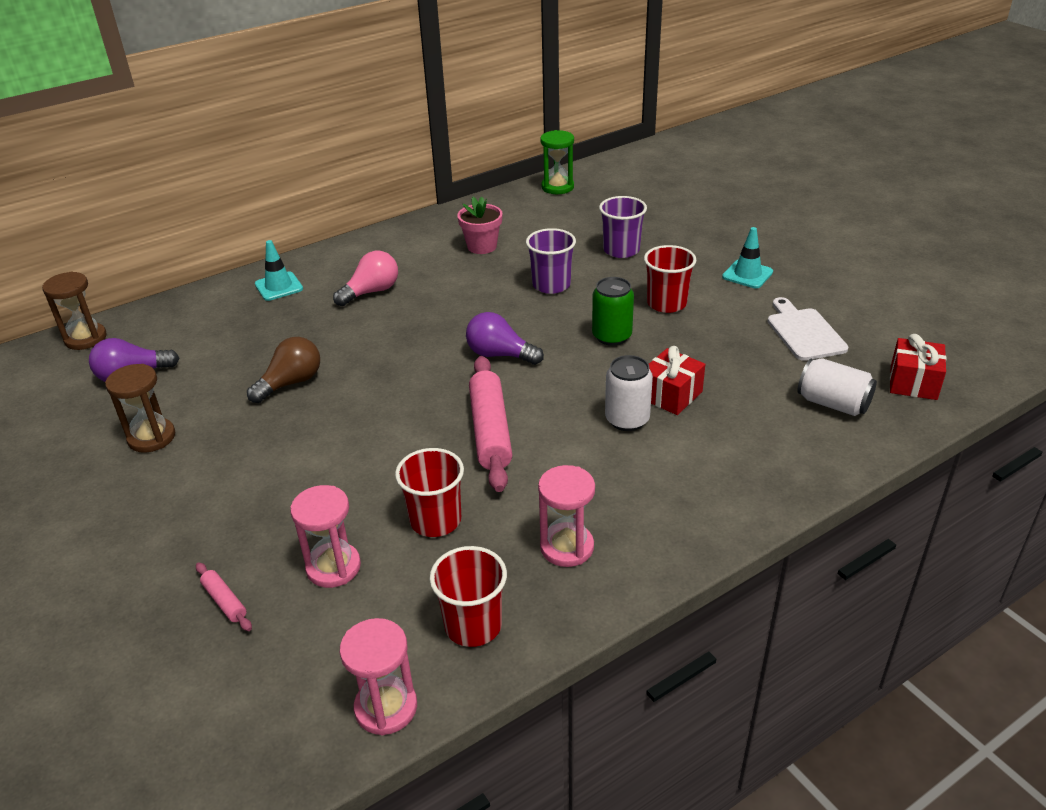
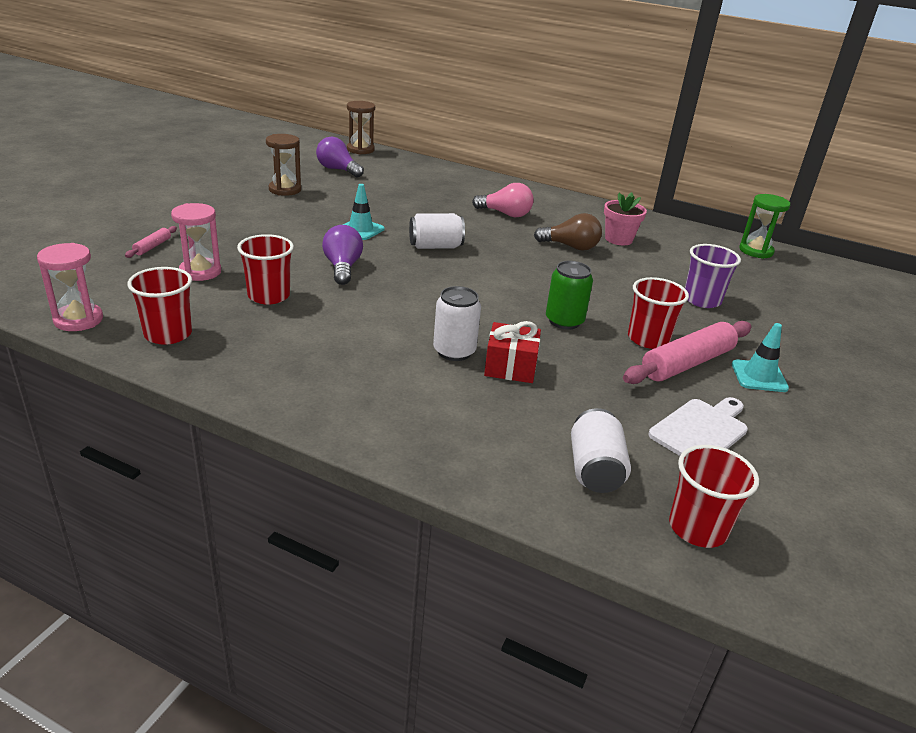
camera: 55 degrees right, 5 degrees down
brown light bulb [247,337,320,403] -> brown light bulb moved to [534,213,602,251]
turquoise traffic cone [255,240,303,301] -> turquoise traffic cone moved to [343,184,385,240]
purple light bulb [466,312,544,365] -> purple light bulb moved to [322,225,363,285]
pink rolling pin [469,356,513,492] -> pink rolling pin moved to [623,321,751,384]
purple cup [526,228,576,294] -> none
pink hourglass [538,465,595,567] -> none
red gift [890,334,946,400] -> red cup [669,445,759,548]
none -> white can [409,213,465,249]

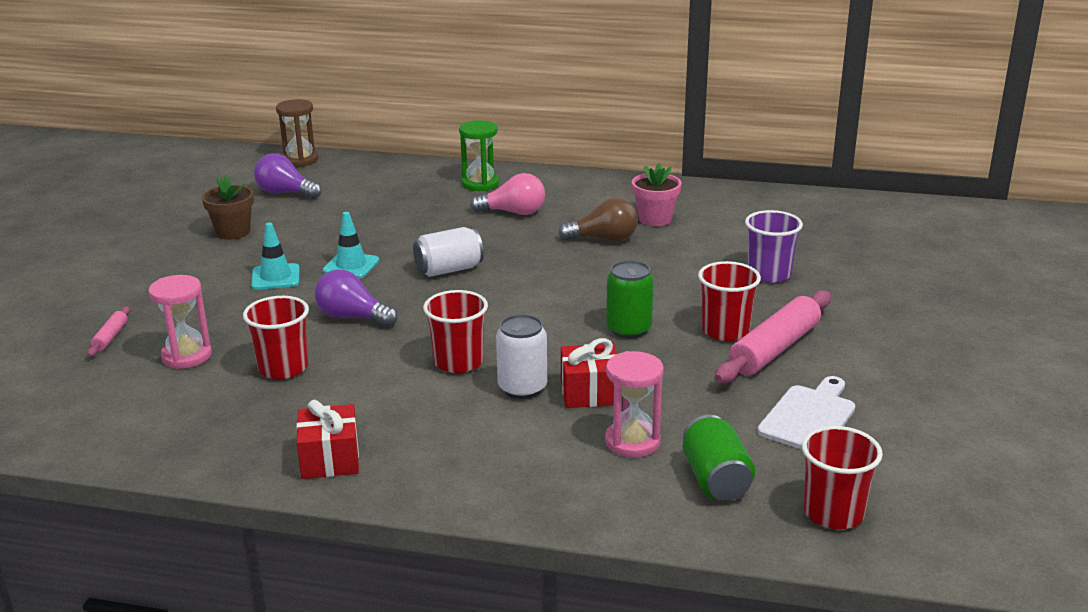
camera: 10 degrees left, 5 degrees down
pink hourglass [37,243,103,331] -> pink hourglass moved to [605,351,664,458]
red cup [127,267,192,345] -> red cup moved to [423,290,488,373]
brown hourglass [266,134,301,196] -> brown flower pot [202,175,254,240]
purple light bulb [322,225,363,285] -> purple light bulb turned 45 degrees counterclockwise [315,269,398,327]
white can [571,408,631,493] -> green can [683,415,755,501]
turquoise traffic cone [732,323,789,392] -> turquoise traffic cone moved to [251,222,300,290]
green hourglass [739,194,790,259] -> green hourglass moved to [459,120,499,191]
none -> red gift [296,400,359,479]

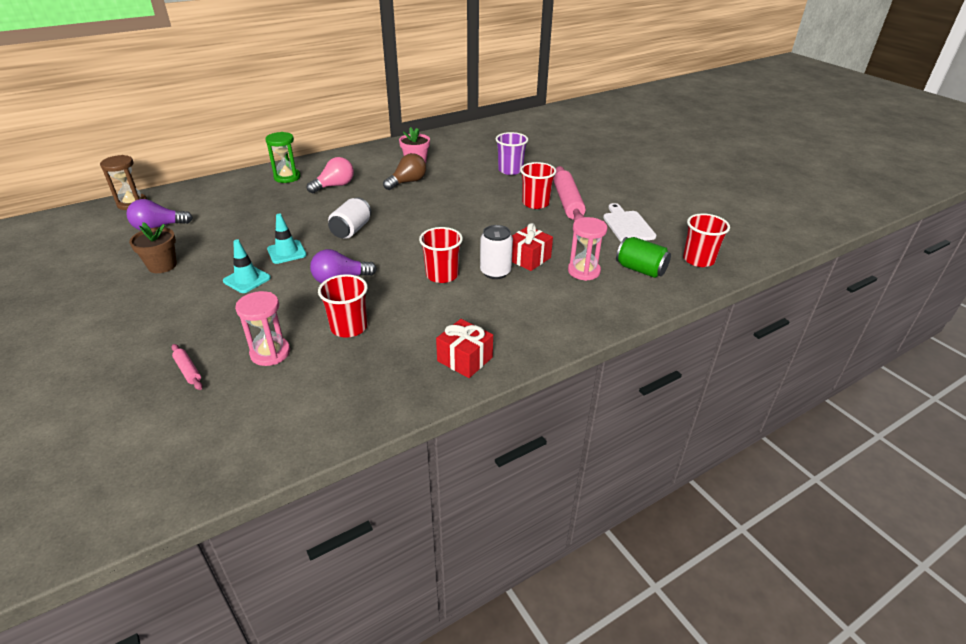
camera: 45 degrees left, 10 degrees up
green can [606,260,654,338] -> none

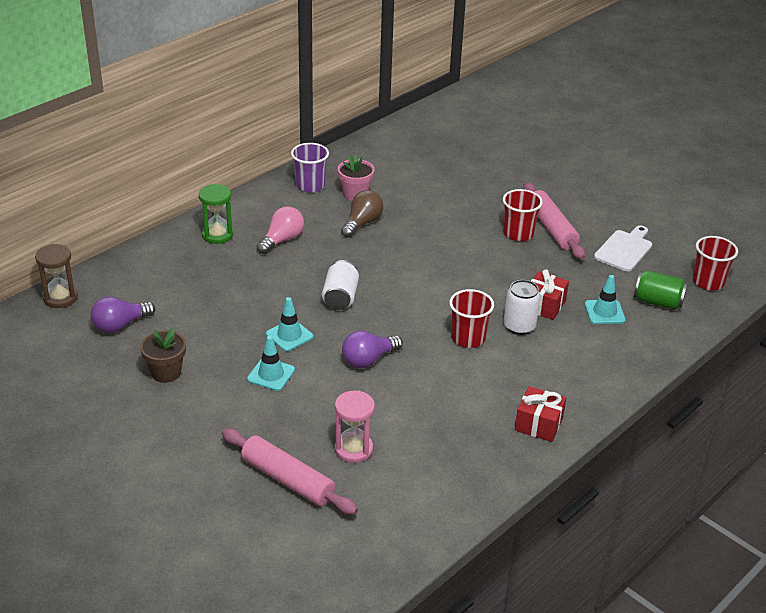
camera: 15 degrees left, 0 degrees up
pink rolling pin [171,344,203,390] -> pink rolling pin [222,428,358,515], size x2.18
red cup [318,274,368,338] -> none
purple cup [496,132,528,175] -> purple cup moved to [291,143,329,192]
pink hourglass [568,217,607,281] -> turquoise traffic cone [585,275,626,324]
white cutting board [603,203,657,242] -> white cutting board turned 60 degrees clockwise [594,225,652,272]

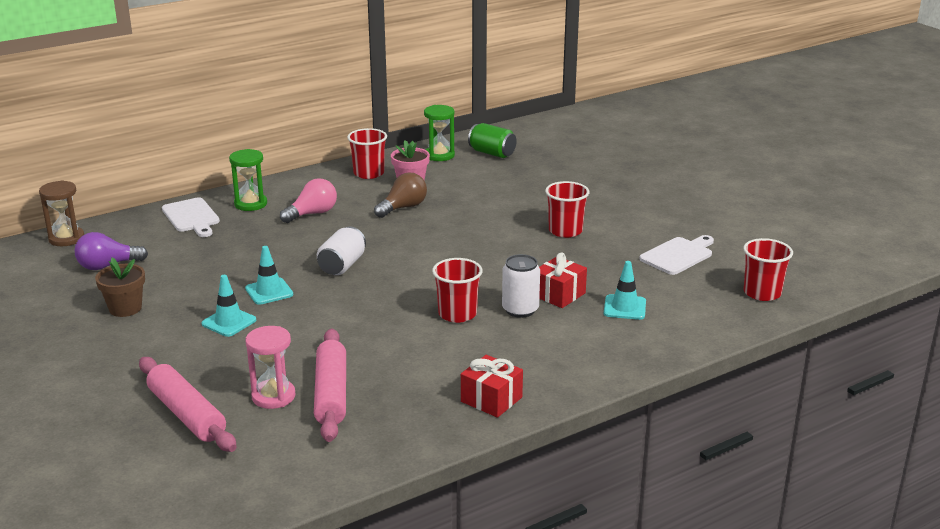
camera: 15 degrees right, 10 degrees down
purple cup [291,143,329,192] -> red cup [347,128,387,179]
purple light bulb [342,331,403,368] -> none
pink rolling pin [523,182,585,260] -> pink rolling pin moved to [314,329,346,442]
green can [634,271,688,310] -> green can moved to [468,123,517,158]
none -> white cutting board [162,197,220,237]
none -> green hourglass [424,105,455,161]

